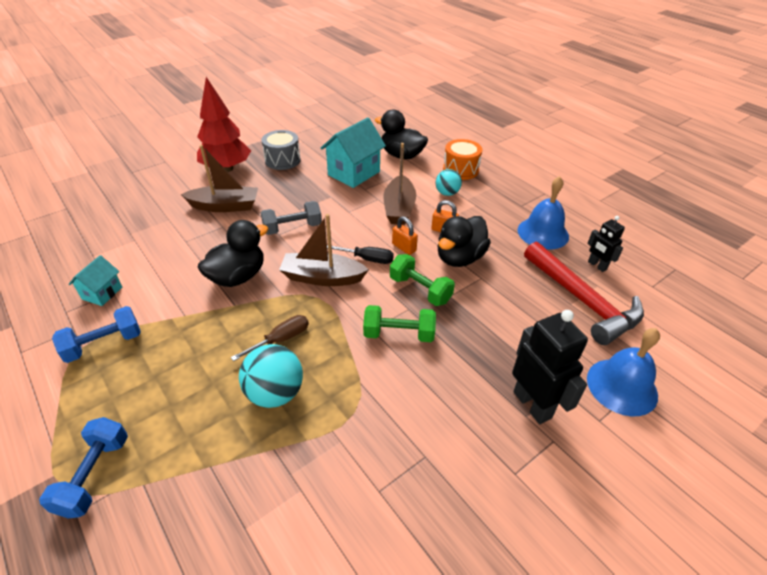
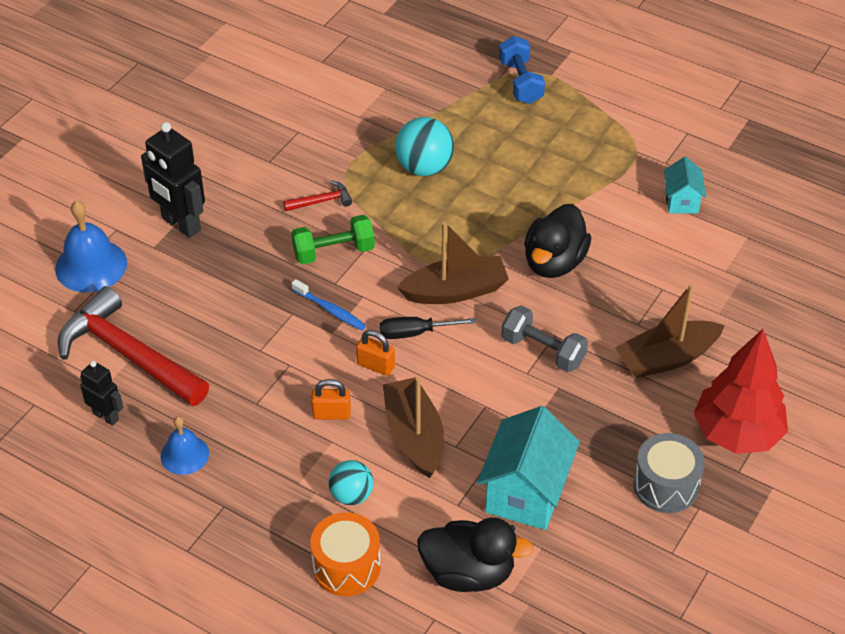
camera: 160 degrees right, 5 degrees up
blue dumbbell [52,306,141,363] -> none
brown screwdriver [231,315,309,361] -> none
grey dumbbell [261,201,322,235] -> grey dumbbell turned 75 degrees clockwise [501,306,588,372]
green dumbbell [390,254,455,306] -> blue toothbrush [291,279,366,331]
black duck [438,216,491,267] -> none
blue bell [518,176,569,250] -> blue bell [161,416,209,475], size x0.62
none -> red hammer [283,180,352,211]

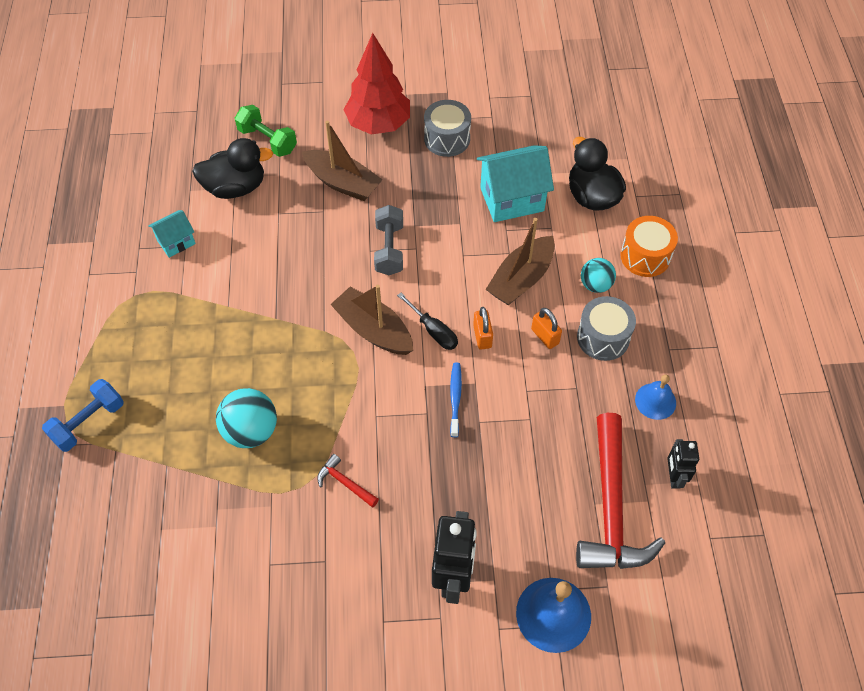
camera: 125 degrees left, 10 degrees up
green dumbbell [291,215,375,265] -> green dumbbell moved to [235,105,297,157]
black duck [524,204,591,278] -> black duck moved to [192,138,273,199]
none -> grey drum [577,296,636,361]

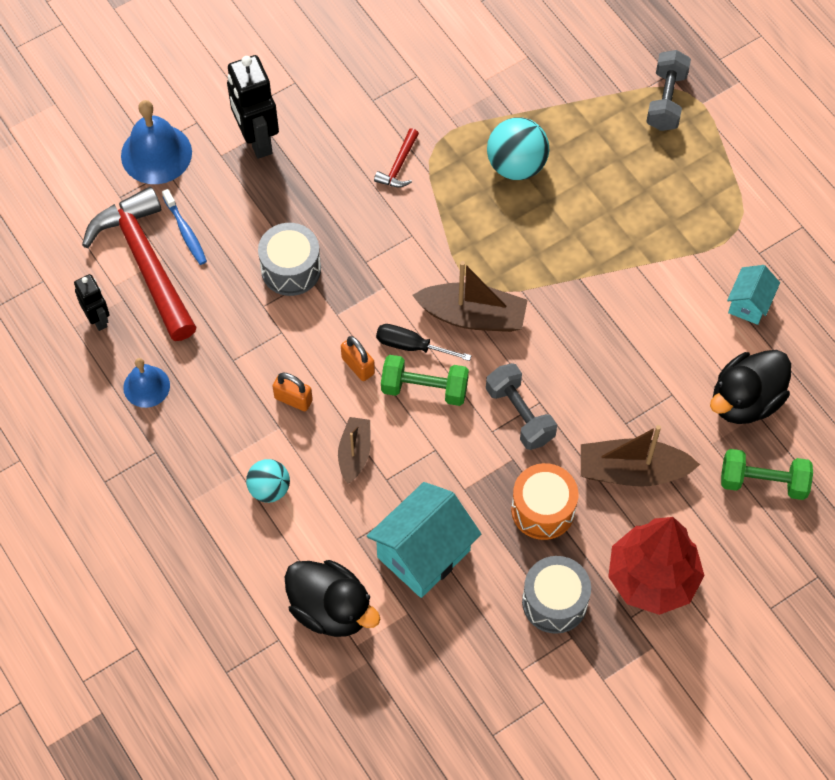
camera: 150 degrees right, 5 degrees up
blue dumbbell [42,379,124,452] -> grey dumbbell [646,50,691,131]
red hammer [317,454,379,507] -> red hammer turned 105 degrees clockwise [374,128,419,188]
blue toothbrush [450,363,462,437] -> blue toothbrush moved to [162,189,207,265]
brown boat [486,218,555,305] -> brown boat [338,417,371,484], size x0.61
grey drum [577,296,636,361] -> grey drum moved to [258,223,321,296]
orange drum [620,216,678,277] -> orange drum moved to [511,463,578,540]
none -> green dumbbell [381,355,469,406]

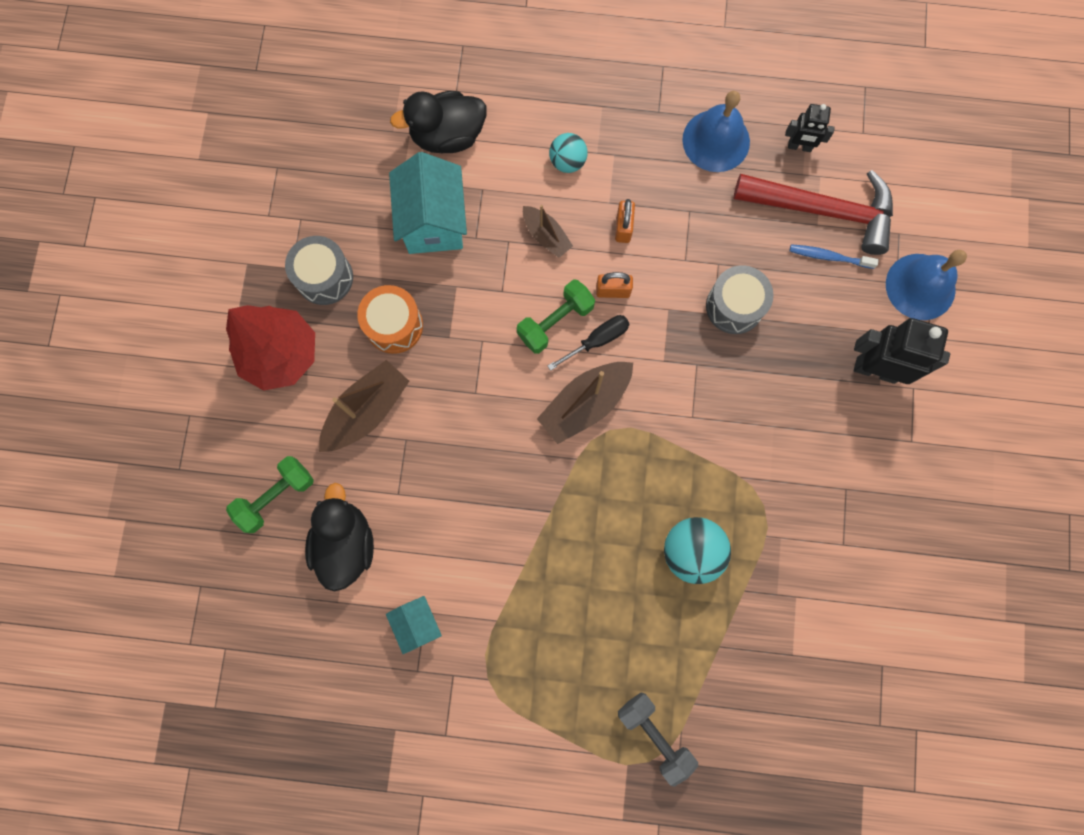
camera: 130 degrees right, 15 degrees up
blue bell [123,358,170,408] -> blue bell [682,91,750,172], size x1.62
orange padlock [272,373,313,411] -> orange padlock turned 60 degrees counterclockwise [615,199,635,243]
red hammer [374,128,419,188] -> none
grey dumbbell [486,363,557,450] -> none

